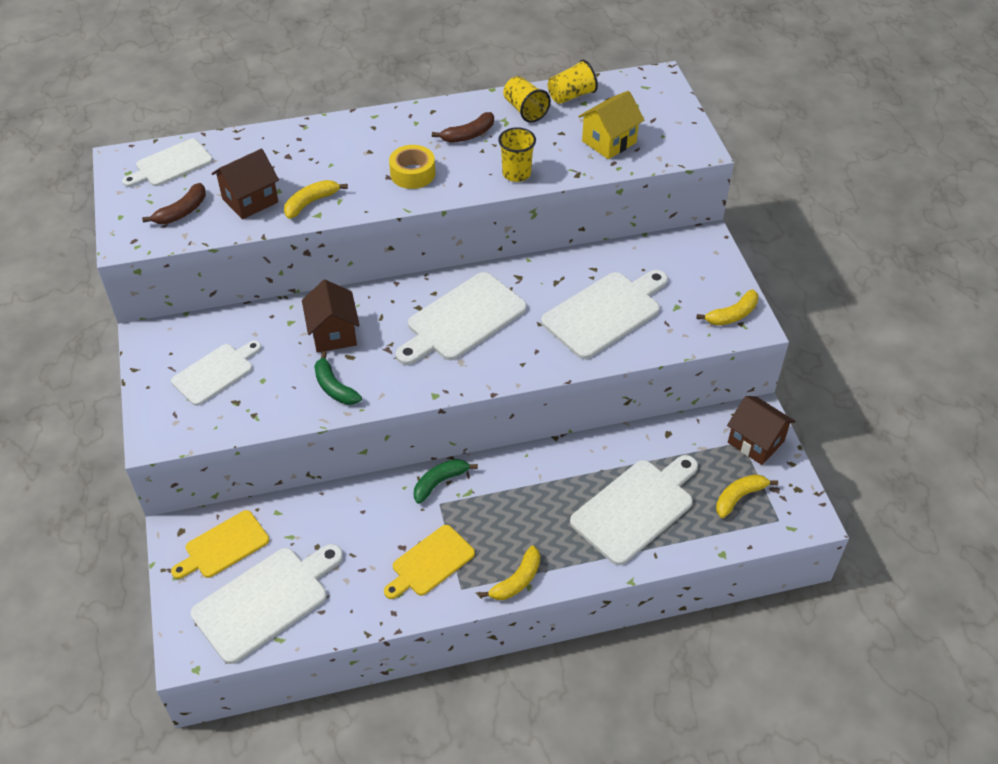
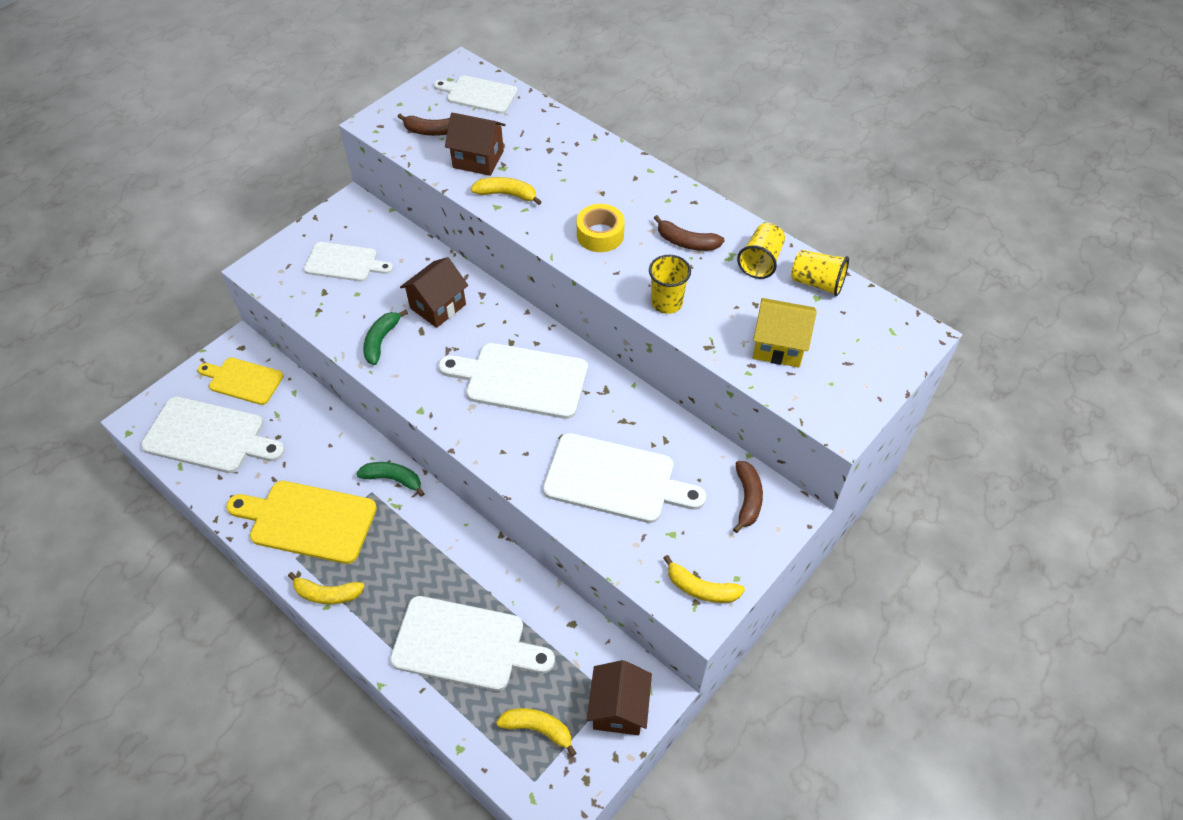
camera: 55 degrees right, 5 degrees up
yellow cutting board [384,525,475,599] -> yellow cutting board [226,481,377,564], size x1.57
none -> brown banana [733,461,763,533]

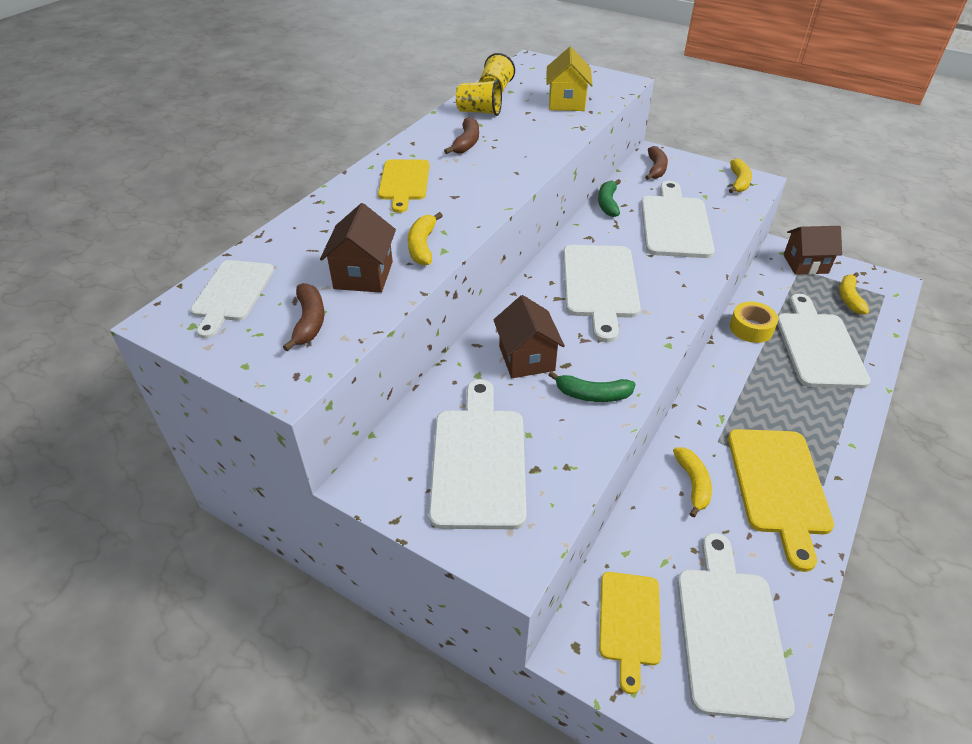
camera: 100 degrees left, 10 degrees down
yellow banana [288,572,365,604] -> yellow banana moved to [673,448,712,518]
white cutting board [304,242,393,282] -> white cutting board [429,379,527,529], size x1.57
green banana [356,462,425,497] -> green banana moved to [598,179,621,217]
brown house [400,257,468,328] -> brown house turned 45 degrees clockwise [493,295,565,378]
yellow tape [577,204,625,252] -> yellow tape moved to [730,302,778,343]
yellow cup [649,255,691,314] -> none
brown banana [733,461,763,533] -> brown banana turned 105 degrees clockwise [645,146,668,180]
none -> yellow cutting board [378,160,430,213]

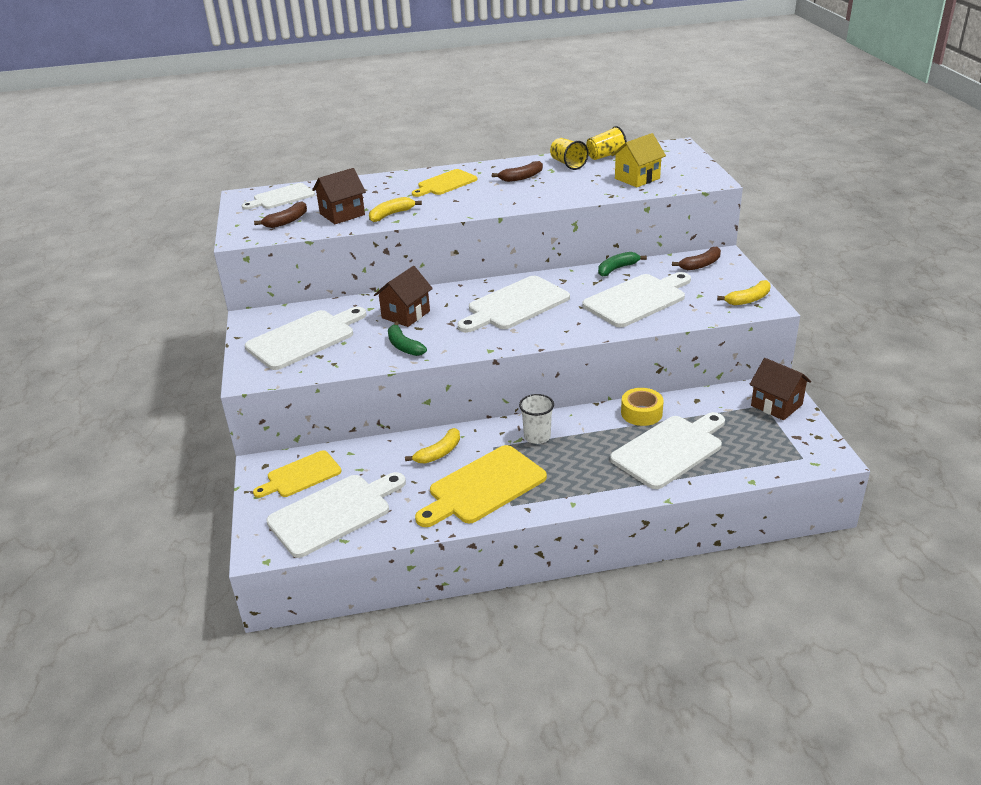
camera: 50 degrees right, 10 degrees down
yellow banana [839,272,869,314] -> none
none -> white cup [519,394,554,444]

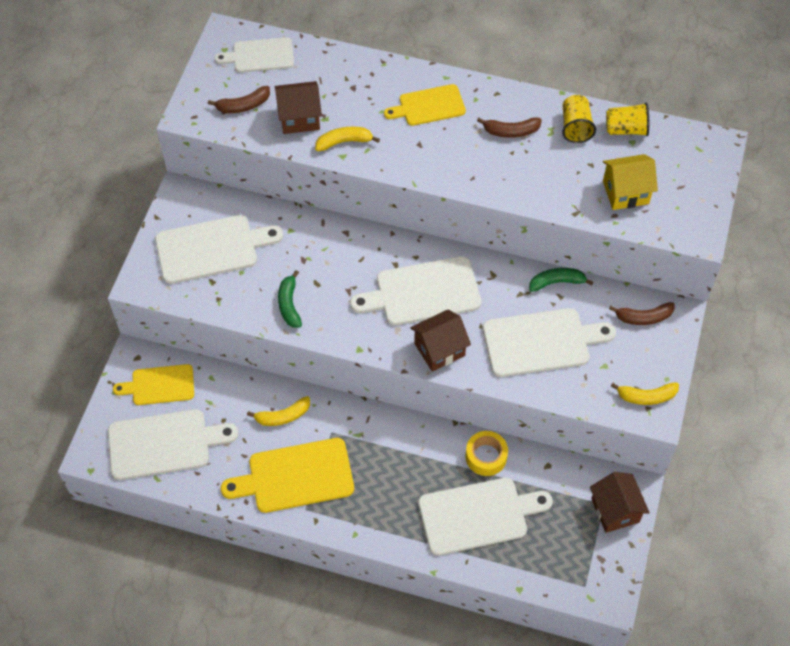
camera: 25 degrees right, 25 degrees up
brown house [374,266,433,327] -> brown house moved to [410,309,471,372]
white cup [519,394,554,444] -> none

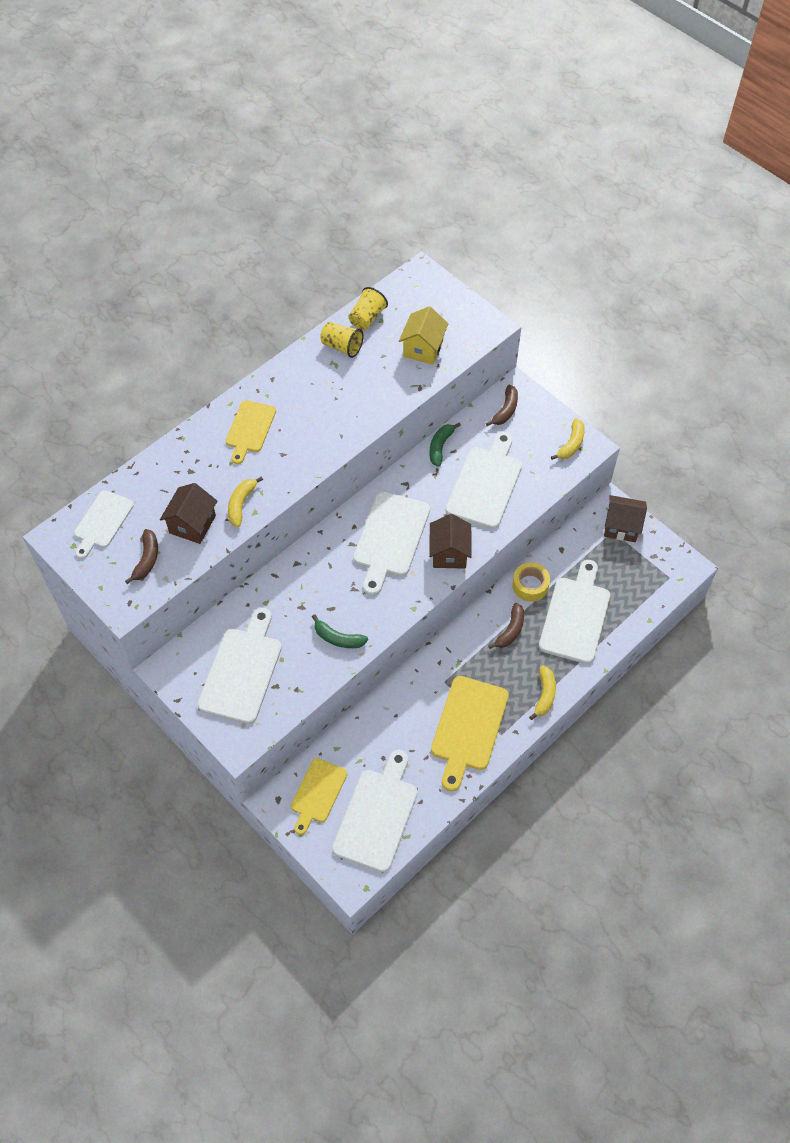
camera: 60 degrees left, 0 degrees up
yellow banana [247,396,310,426] -> yellow banana moved to [529,665,556,720]
brown banana [477,117,542,138] -> brown banana moved to [488,603,524,649]

